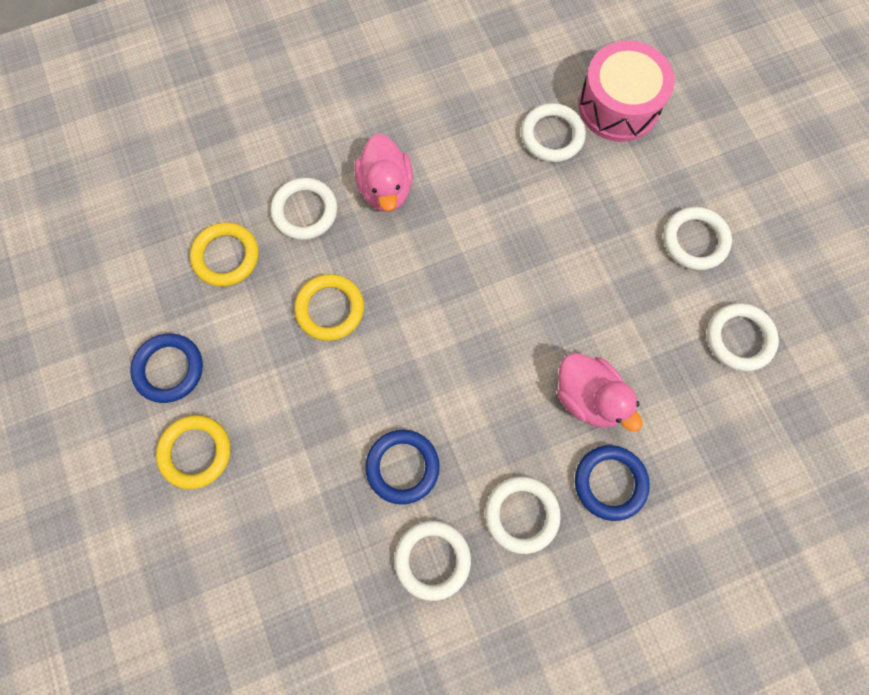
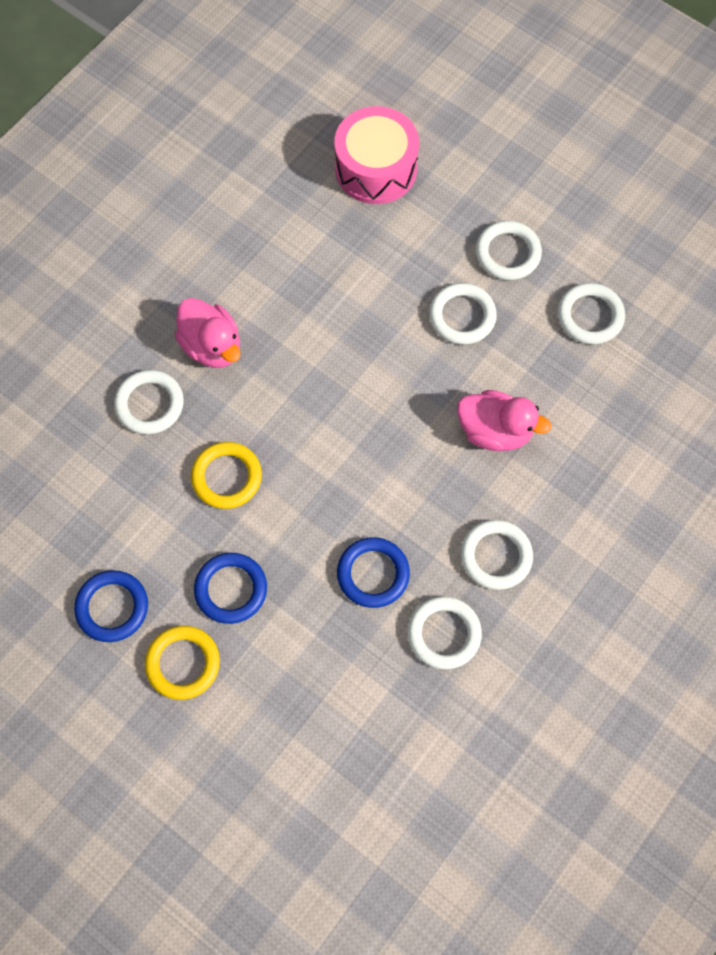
camera: 30 degrees left, 5 degrees down
yellow ring [190,222,259,287] -> none
white ring [521,103,586,162] -> white ring moved to [429,283,497,345]
blue ring [575,445,650,521] -> blue ring moved to [194,553,267,624]

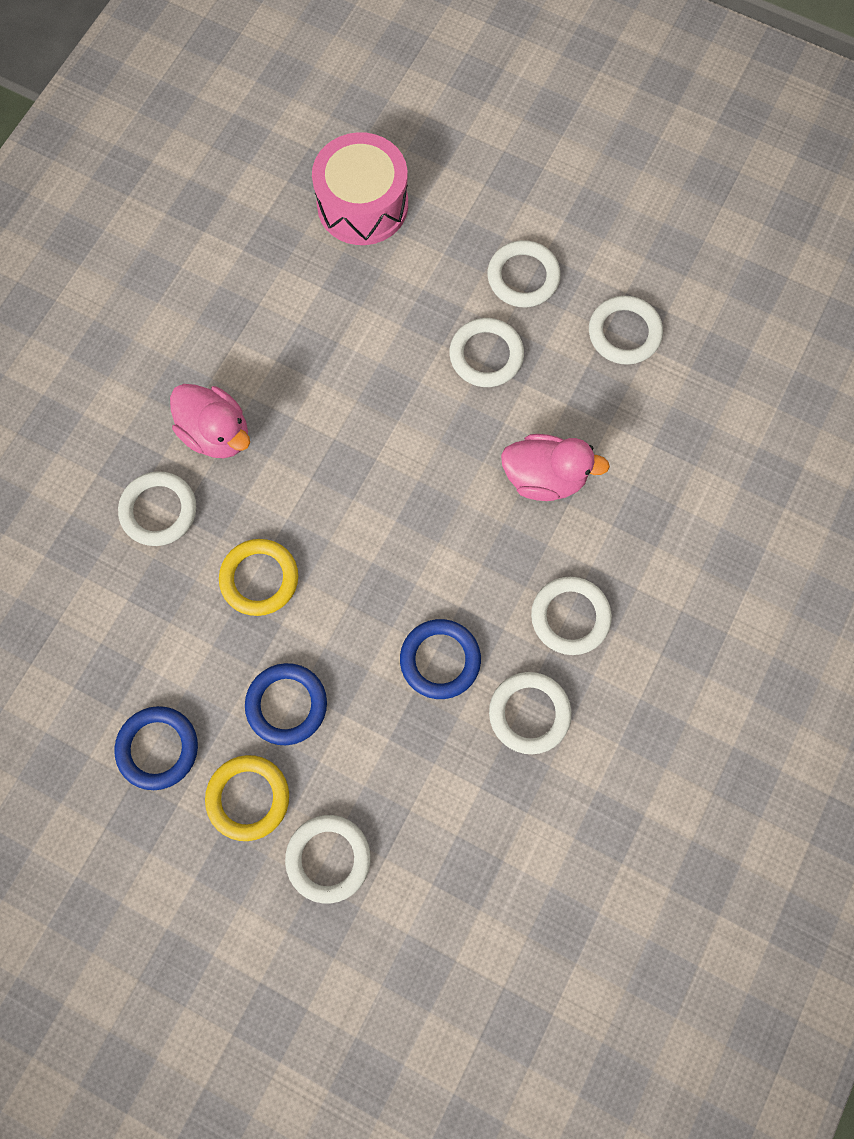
camera: 10 degrees left, 5 degrees up
none -> white ring [285,815,371,903]

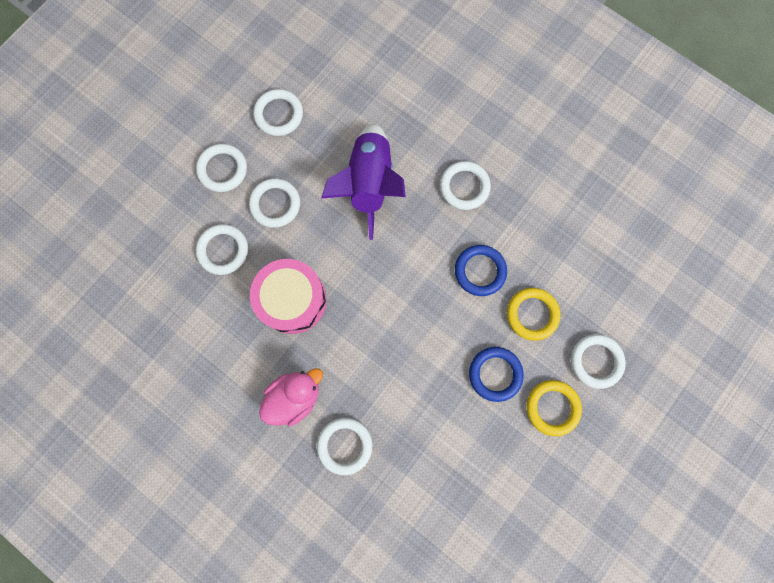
camera: 80 degrees left, 5 degrees up
blue ring [114,706,198,790] -> none
yellow ring [219,539,298,616] -> yellow ring moved to [507,288,560,341]
pink drum [312,132,408,245] -> pink drum moved to [250,259,327,334]
white ring [489,672,572,754] -> white ring moved to [196,224,248,275]
pink duck [501,434,610,501] -> purple rocket [321,123,406,240]

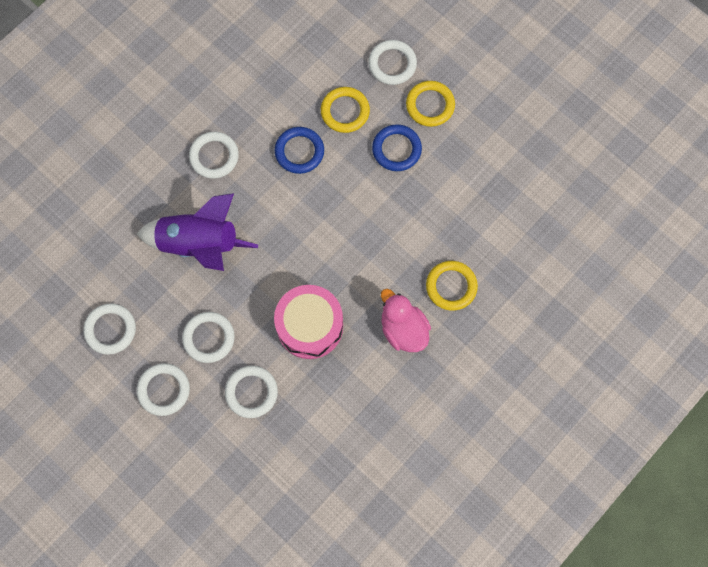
camera: 85 degrees left, 5 degrees down
white ring [317,417,372,475] -> yellow ring [426,261,478,311]

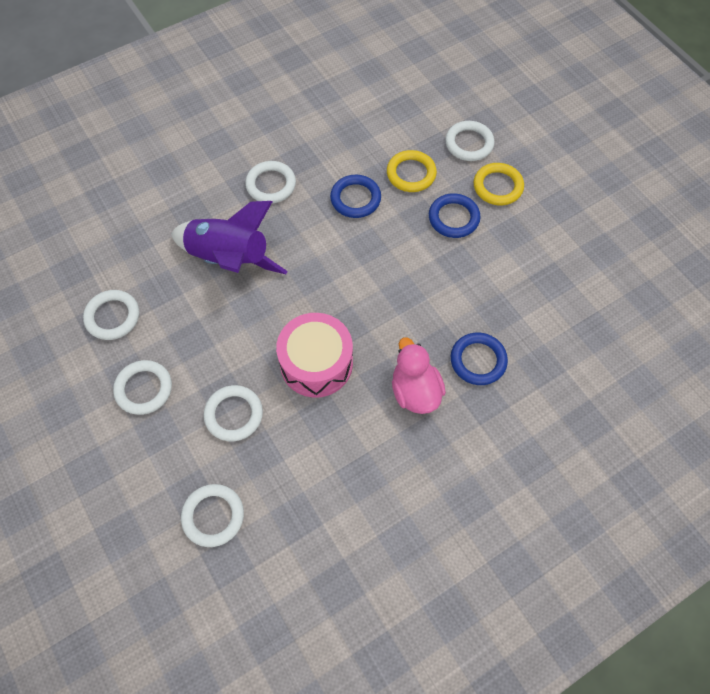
camera: 15 degrees right, 10 degrees down
white ring [182,312,235,363] -> white ring moved to [181,484,244,547]
yellow ring [426,261,478,311] -> blue ring [451,333,508,385]

